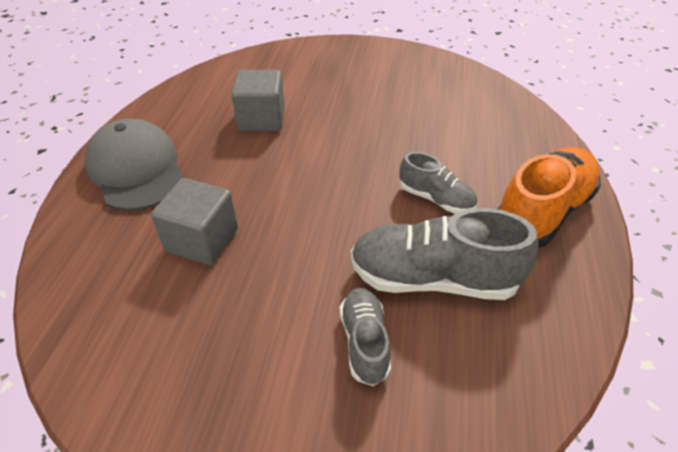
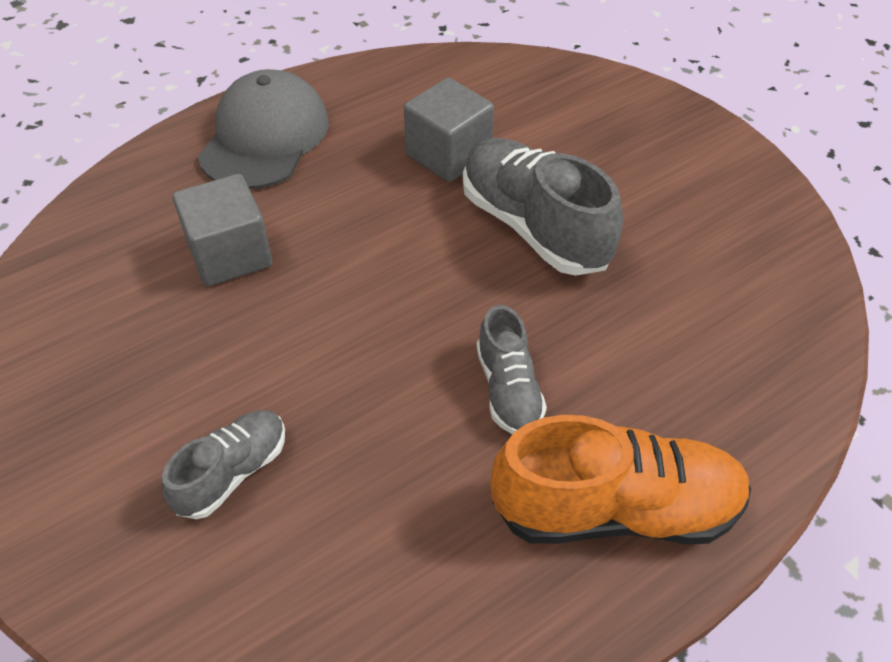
camera: 45 degrees right, 5 degrees up
grey shoe [351,208,538,300] -> grey shoe moved to [463,138,623,276]

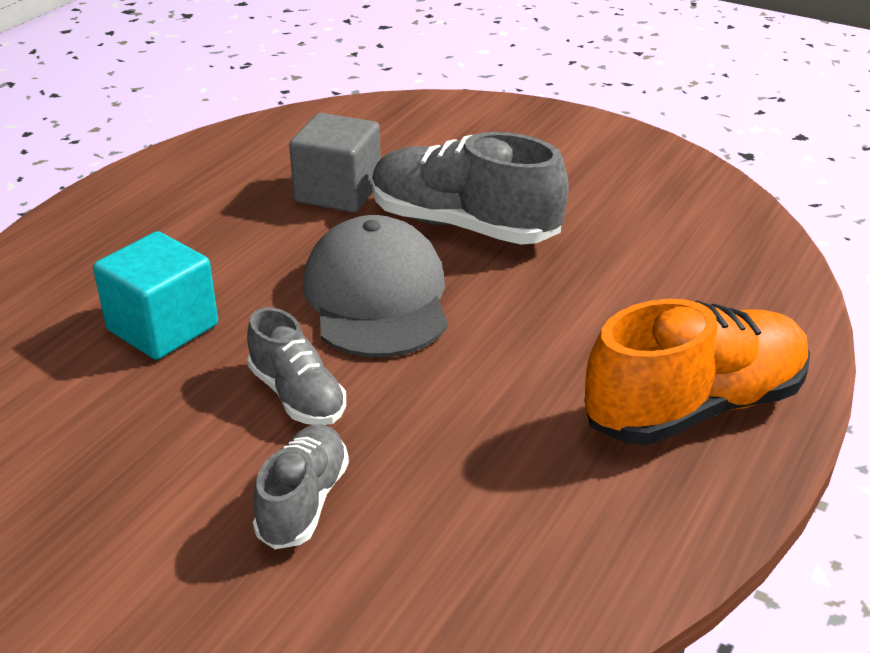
camera: 25 degrees left, 15 degrees down
grey cube [173,174,272,286] -> turquoise cube [93,231,218,360]
grey cap [198,69,329,189] -> grey cap moved to [303,215,448,358]
grey shoe [477,305,547,434] -> grey shoe moved to [247,307,346,425]

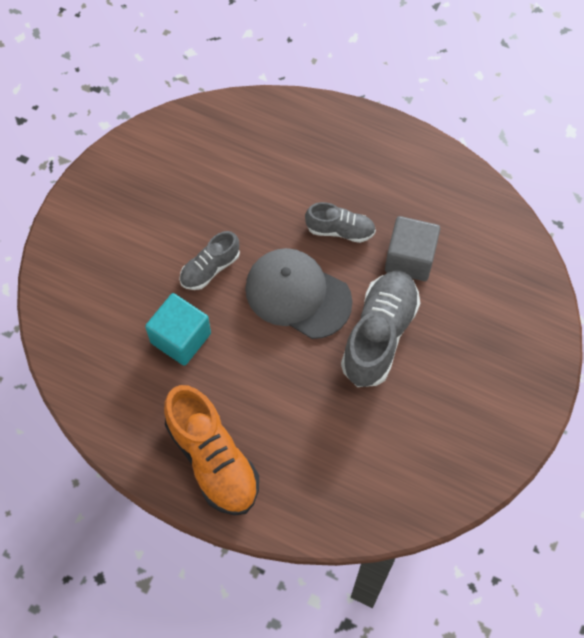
camera: 85 degrees right, 30 degrees up
turquoise cube [93,231,218,360] -> turquoise cube moved to [145,293,211,366]
grey shoe [253,424,349,549] -> grey shoe moved to [305,202,376,243]
grey cap [303,215,448,358] -> grey cap turned 135 degrees counterclockwise [245,248,353,339]

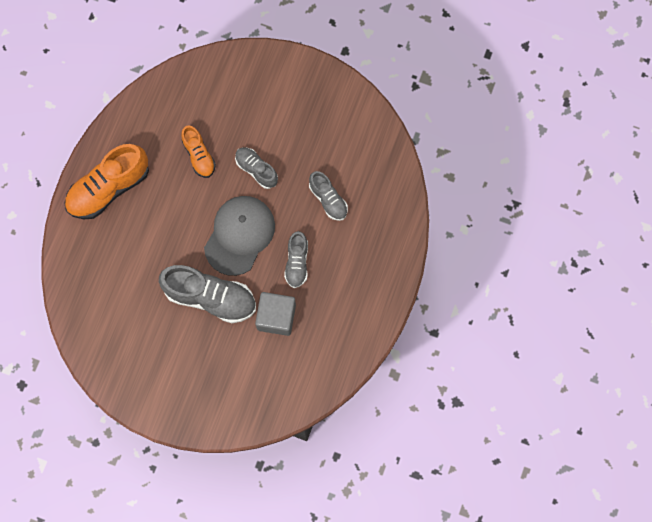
camera: 85 degrees right, 10 degrees up
turquoise cube [145,293,211,366] -> orange shoe [181,125,216,178]
none -> grey shoe [309,171,348,221]

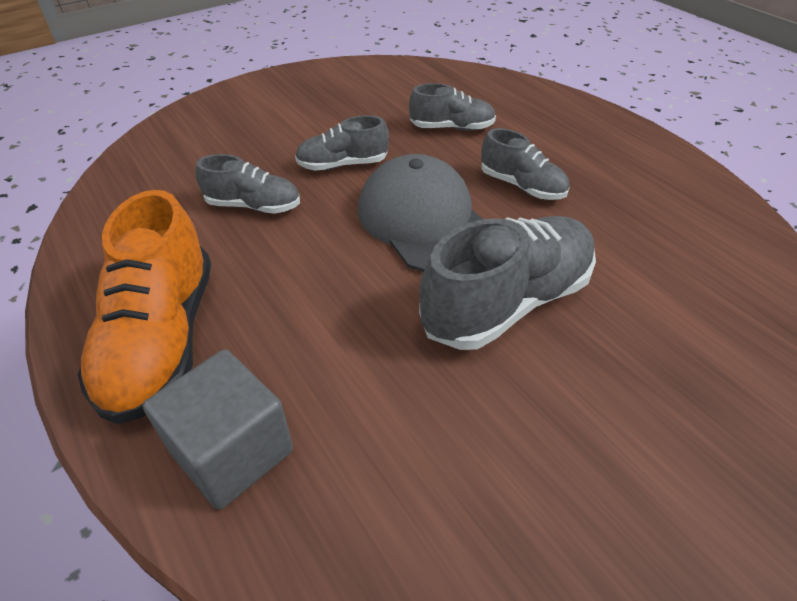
camera: 55 degrees left, 30 degrees down
orange shoe [181,125,216,178] -> grey shoe [196,154,300,214]
grey cube [255,292,296,336] -> grey cube moved to [143,349,293,510]

